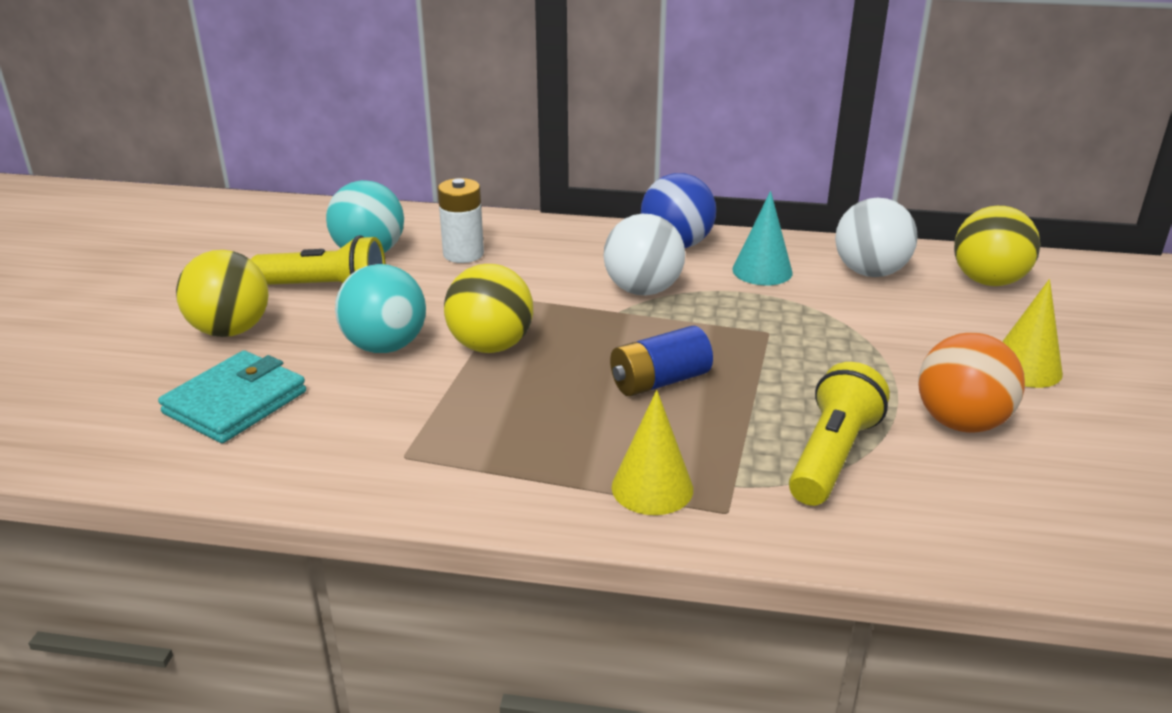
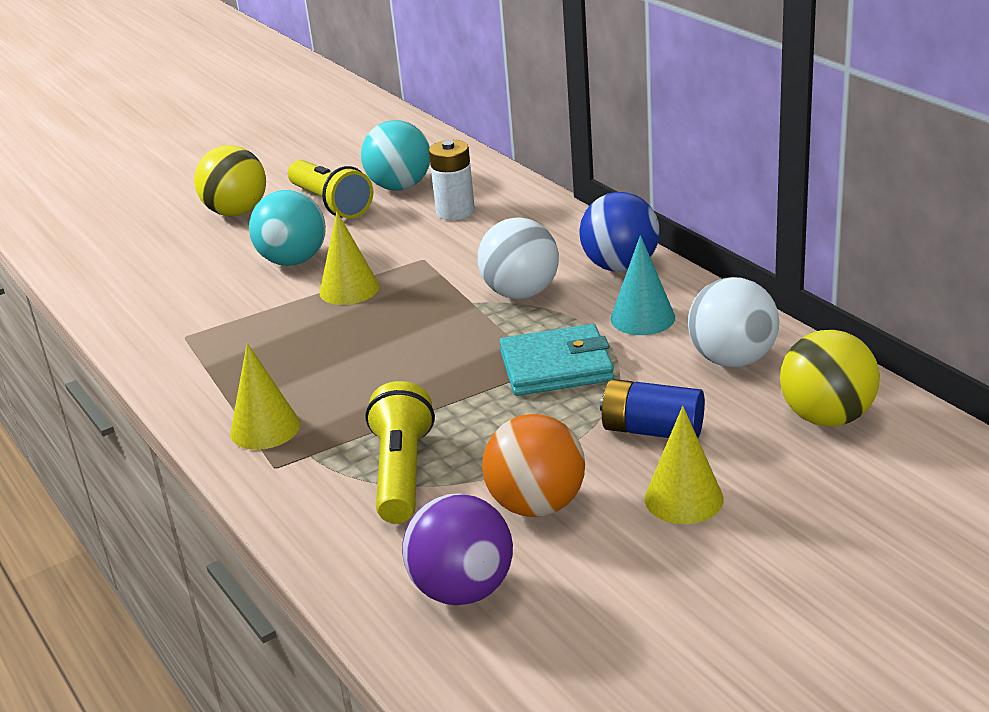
camera: 50 degrees right, 0 degrees up
turquoise wallet [158,350,306,443] -> turquoise wallet moved to [500,324,614,396]
yellow ball [444,264,533,353] -> yellow cone [319,211,379,305]
blue battery [610,326,713,396] -> blue battery moved to [600,379,705,438]
yellow flashlight [789,362,890,506] -> yellow flashlight turned 75 degrees counterclockwise [365,381,435,524]
none -> purple ball [402,493,513,605]

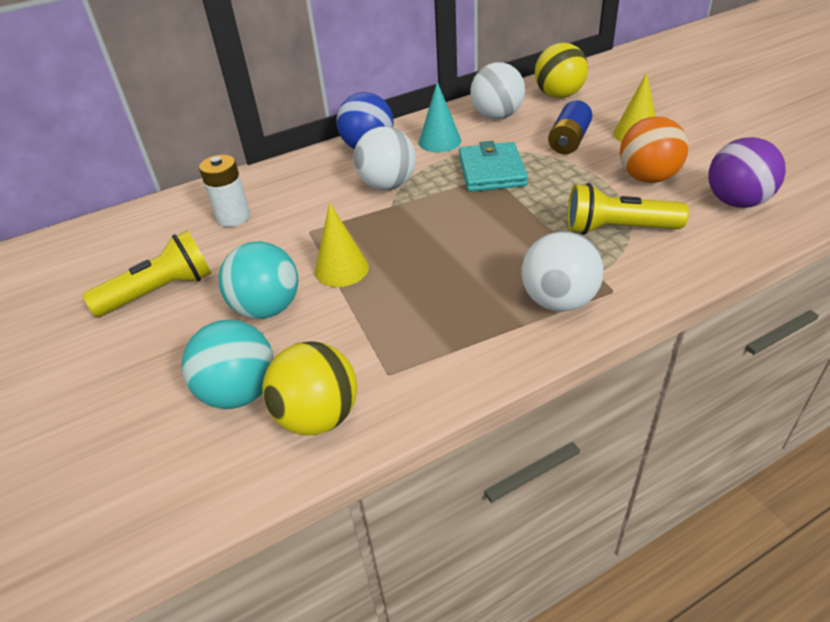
camera: 85 degrees left, 10 degrees up
yellow ball [194,145,266,216] -> yellow ball moved to [263,341,357,435]
yellow cone [230,343,300,450] -> white ball [521,231,604,312]
turquoise ball [361,120,430,190] -> turquoise ball moved to [182,320,274,409]

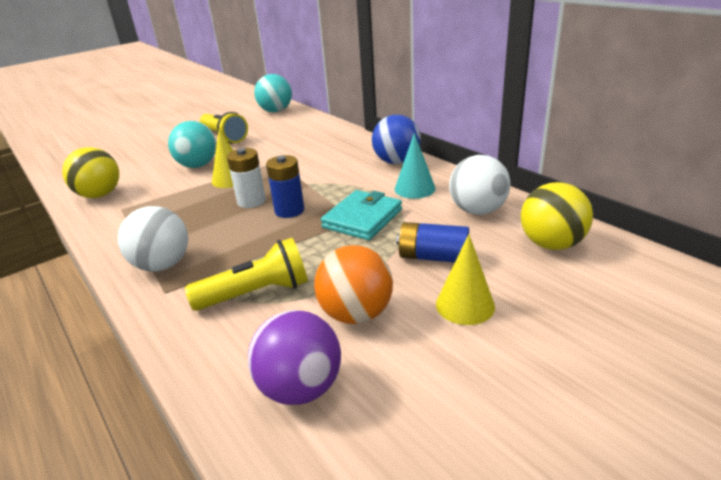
camera: 80 degrees right, 10 degrees down
turquoise ball [182,320,274,409] -> turquoise ball moved to [254,74,292,112]
white battery [199,155,250,227] -> white battery moved to [227,148,266,208]
white ball [353,126,416,190] -> none
turquoise wallet [459,141,528,192] -> turquoise wallet turned 45 degrees counterclockwise [321,190,402,240]
yellow flashlight [567,183,689,235] -> yellow flashlight turned 75 degrees clockwise [185,238,308,311]
none -> blue battery [266,155,304,218]

